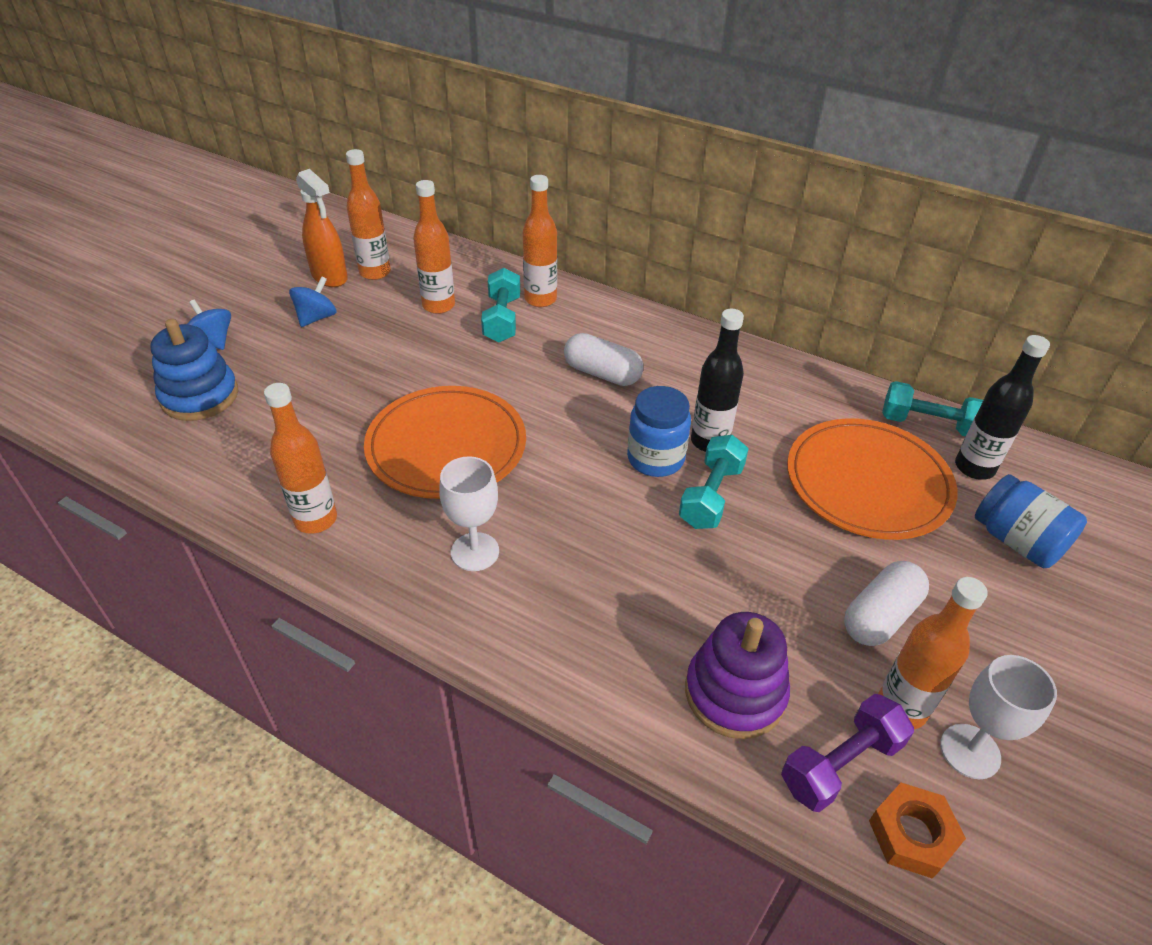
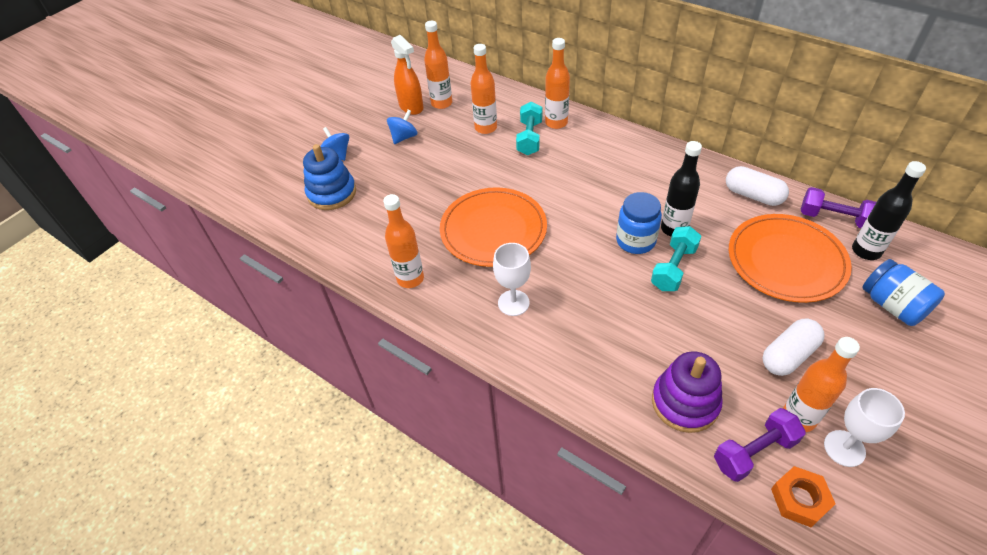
camera: 10 degrees right, 5 degrees up
white capsule [564,333,643,386] -> white capsule moved to [726,166,789,206]
turquoise dumbbell [882,381,983,437] -> purple dumbbell [801,187,876,228]

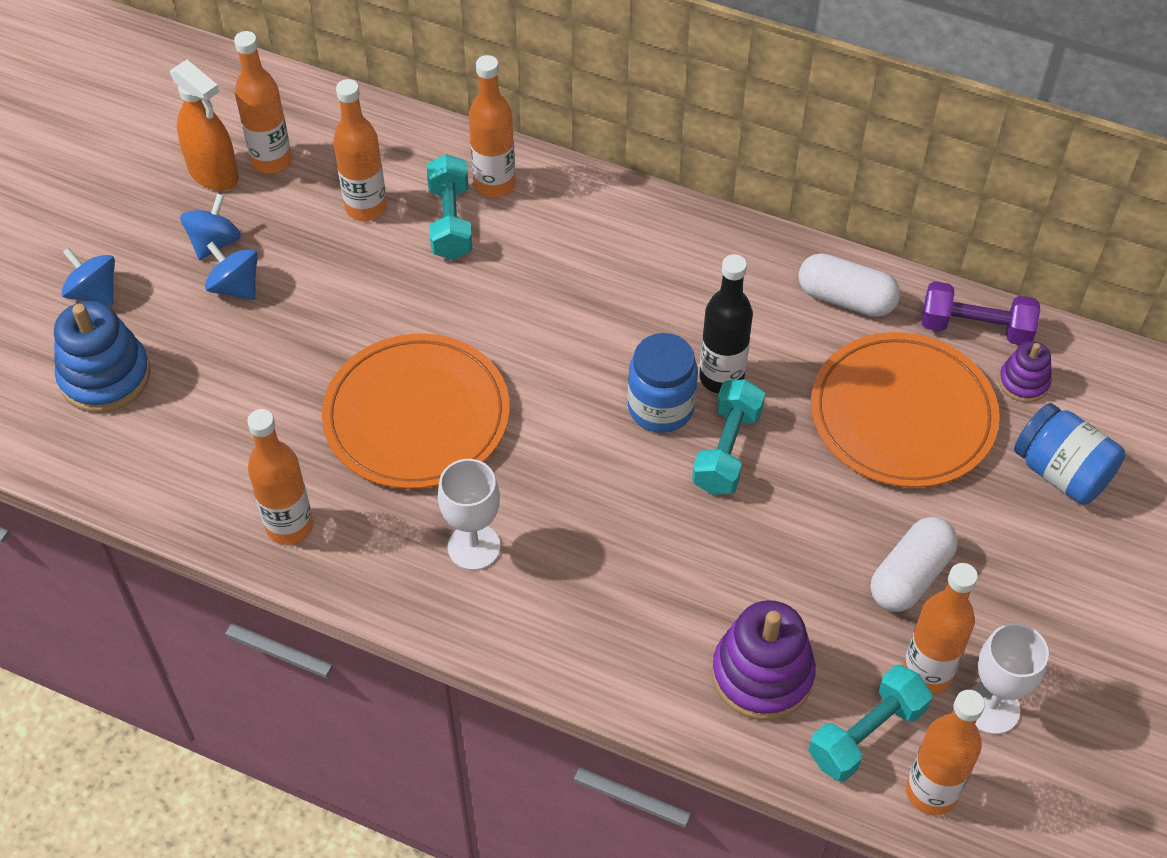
camera: 15 degrees left, 5 degrees up
purple dumbbell [714,408,806,482] -> turquoise dumbbell [809,665,932,782]
orange nut [771,466,836,527] -> orange bottle [906,690,985,815]
black bottle [852,161,926,260] -> purple stacking toy [999,341,1052,402]
none -> blue spinning top [205,241,258,300]

